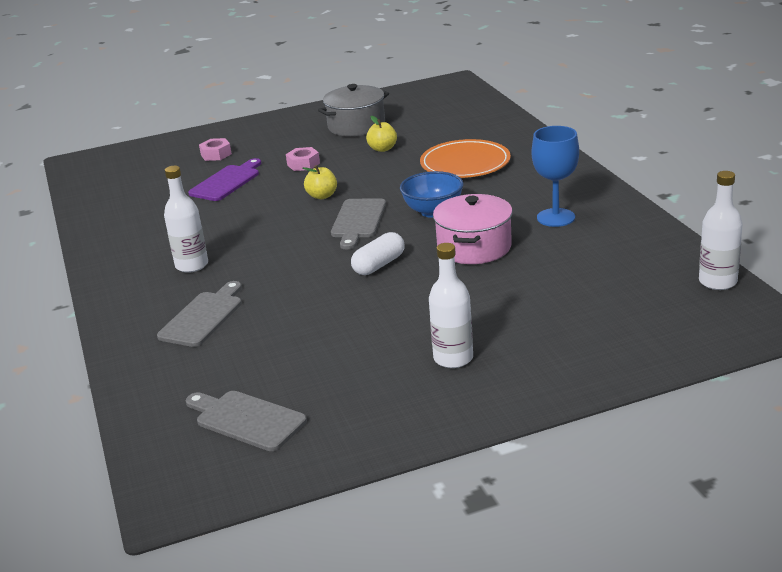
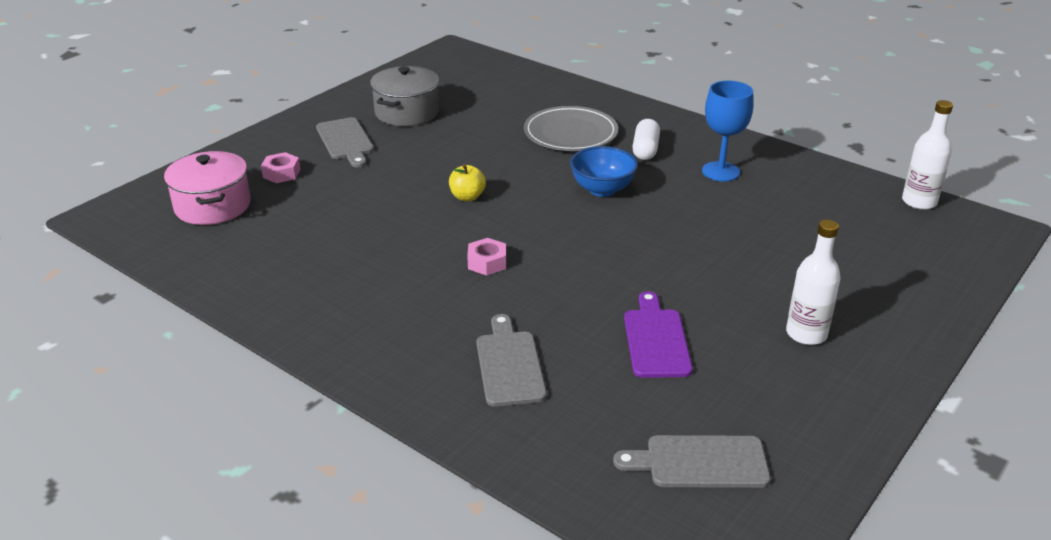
camera: 35 degrees left, 5 degrees up
white bottle [164,166,208,273] -> none
purple cutting board [188,158,261,201] -> purple cutting board moved to [624,291,693,378]
pink nut [286,147,320,171] -> pink nut moved to [467,238,506,276]
grey cutting board [331,199,386,250] -> grey cutting board moved to [316,117,374,167]
white capsule [351,232,405,275] -> white capsule moved to [632,119,660,160]
yellow apple [366,116,397,152] -> none
orange plate [420,139,511,178] -> grey plate [524,106,618,151]
pink pot [433,194,513,264] -> pink pot moved to [164,151,251,225]

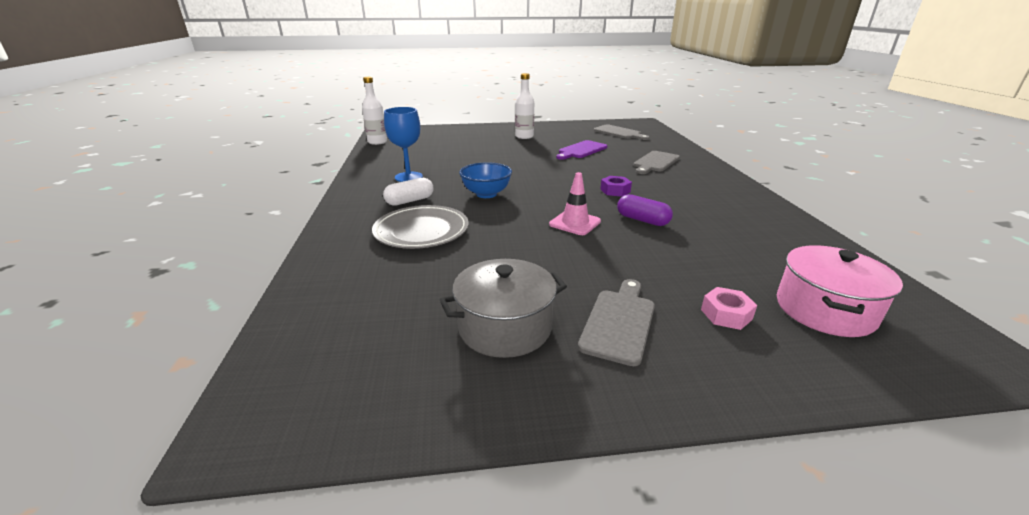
camera: 135 degrees left, 5 degrees down
yellow apple [449,164,486,201] -> pink traffic cone [549,172,601,235]
pink nut [467,238,506,276] -> purple nut [600,176,632,197]
none -> purple capsule [617,194,673,226]

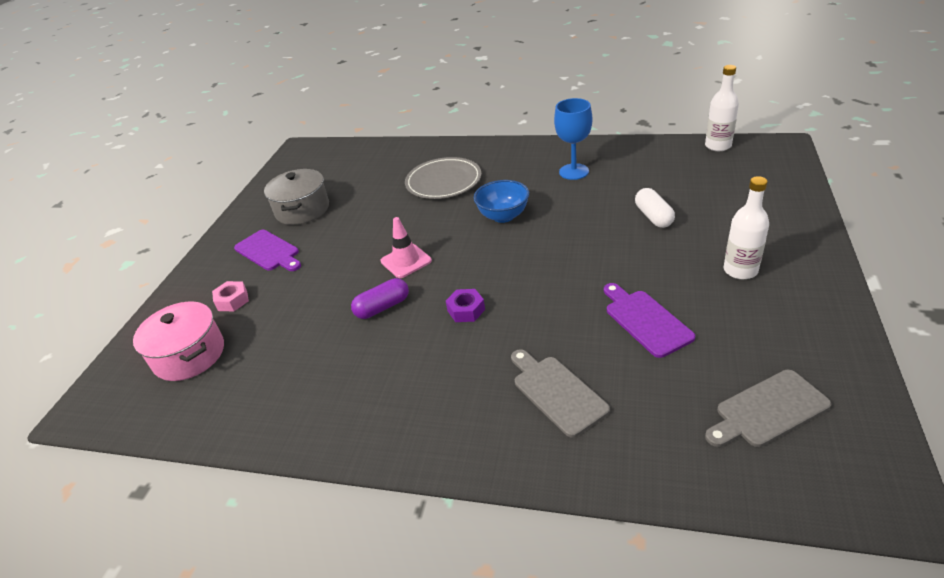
camera: 115 degrees right, 10 degrees up
white capsule [383,178,433,206] -> white capsule moved to [635,188,675,228]
grey cutting board [578,279,655,366] -> purple cutting board [234,230,301,271]

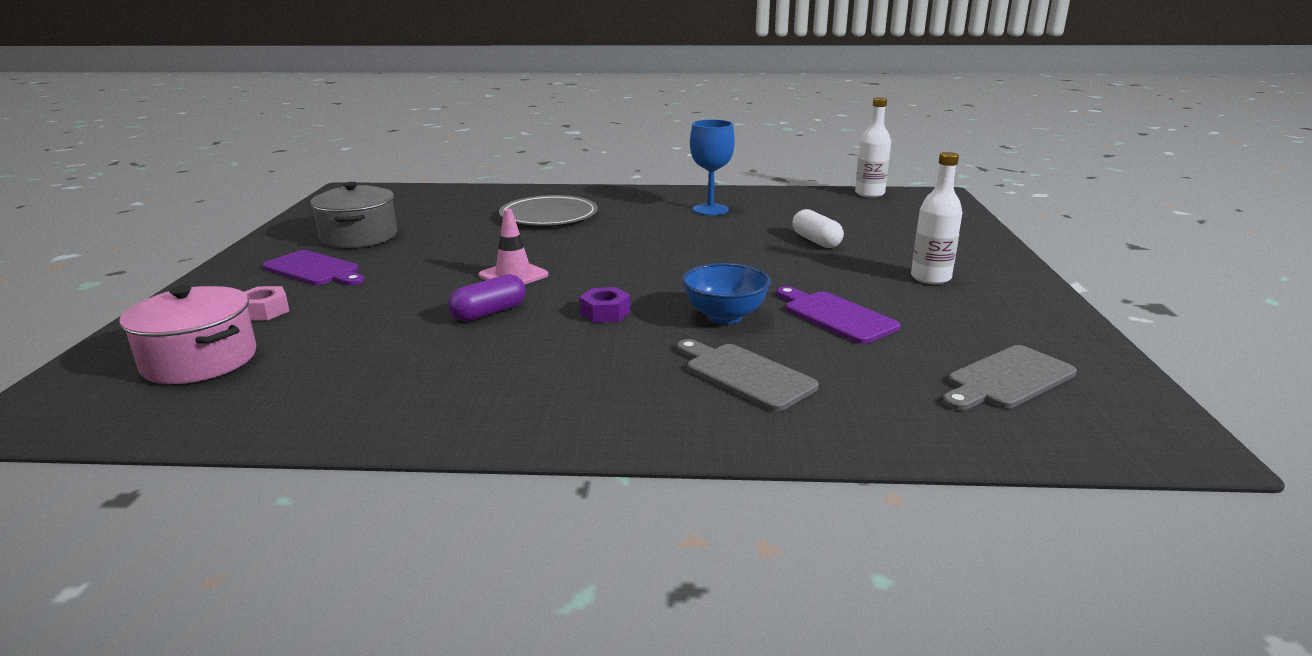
camera: 15 degrees left, 15 degrees down
blue bowl [474,180,529,223] -> blue bowl moved to [682,263,771,324]

